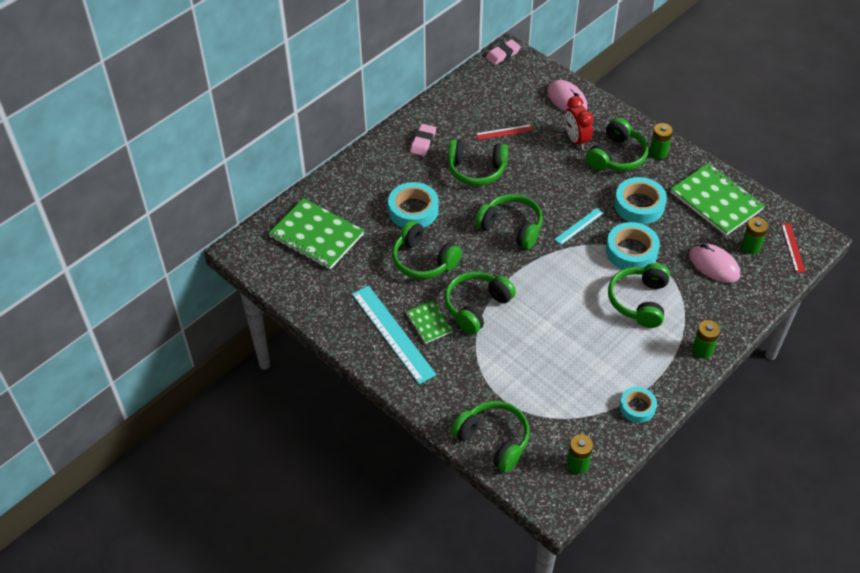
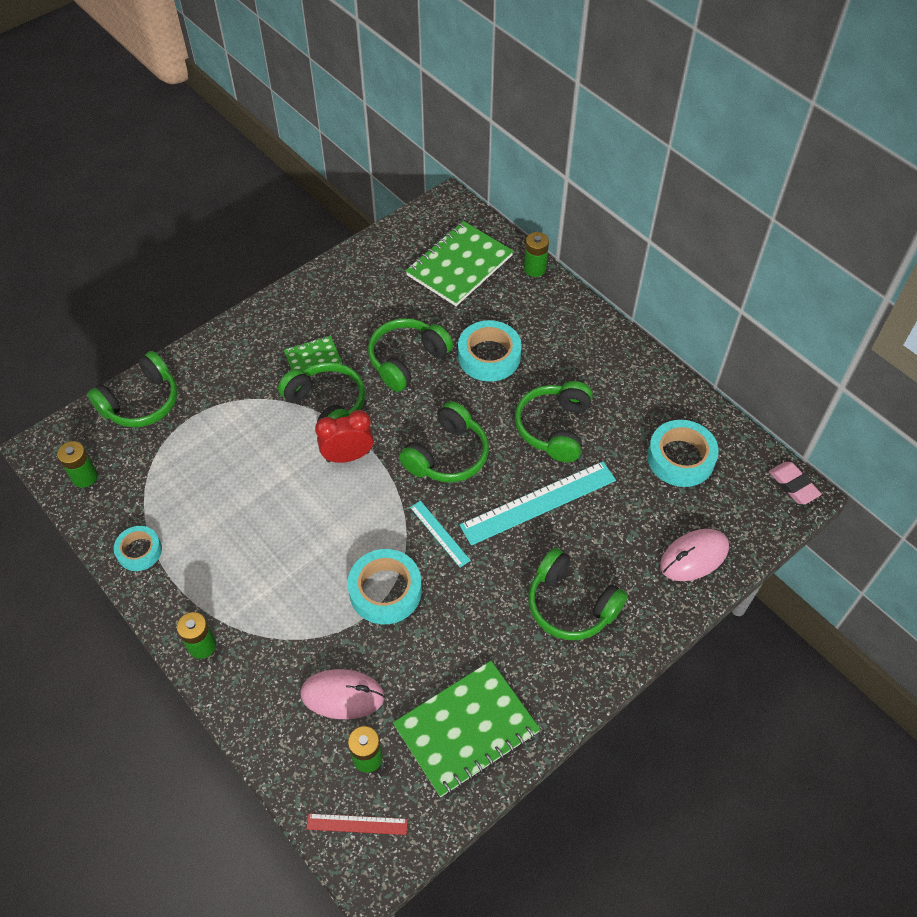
camera: 95 degrees right, 5 degrees up
turquoise ruler [352,286,437,384] -> turquoise ruler moved to [459,461,616,545]
pink eraser [410,124,436,156] -> none
red ruler [476,124,534,140] -> none
red clock [565,96,593,150] -> red clock moved to [315,410,374,463]
green headphones [608,263,670,328] -> none
turquoise tape [614,177,667,224] -> turquoise tape moved to [647,420,719,487]
green battery [650,123,673,159] -> green battery moved to [524,232,549,277]
pink mouse [689,243,740,283] -> pink mouse turned 45 degrees clockwise [300,669,385,719]

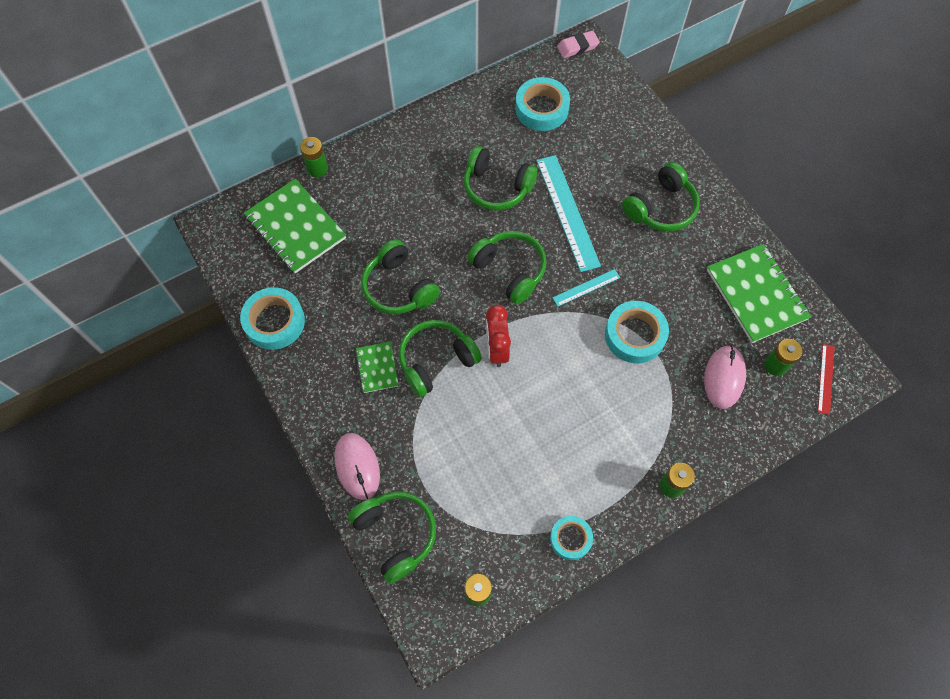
camera: 80 degrees left, 10 degrees up
turquoise tape [458,320,522,382] -> turquoise tape moved to [240,287,305,350]
pink mouse [660,529,729,581] -> pink mouse moved to [335,433,380,500]

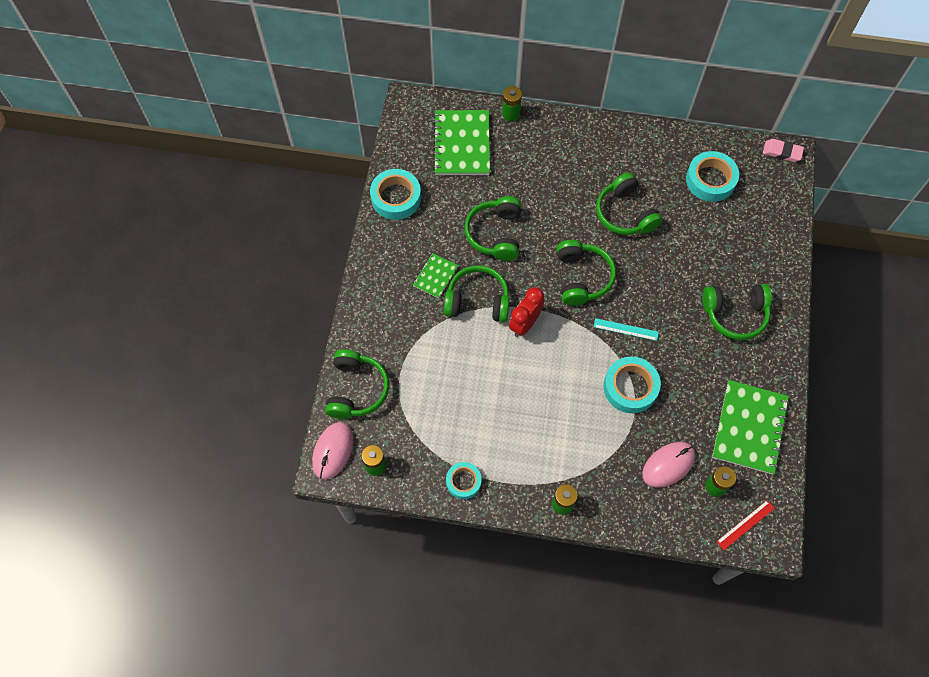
camera: 40 degrees right, 0 degrees up
pink mouse [335,433,380,500] -> pink mouse moved to [312,422,353,480]
turquoise ruler [536,155,601,272] -> none

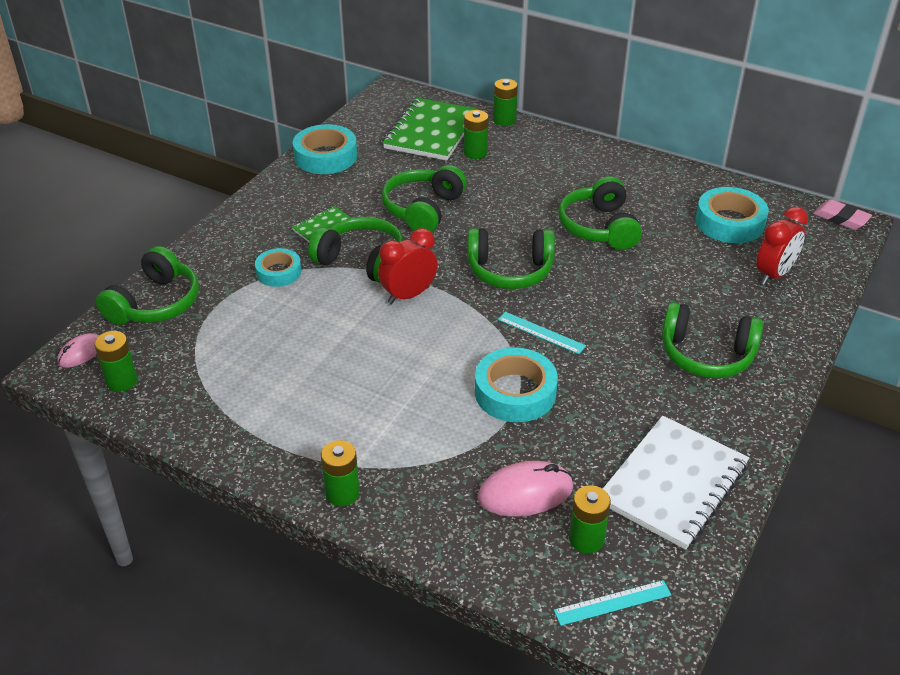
camera: 20 degrees right, 25 degrees down
pink mouse [312,422,353,480] -> pink mouse [57,333,100,368], size x0.60
turquoise tape [446,462,482,499] -> turquoise tape moved to [255,248,301,287]
green headphones [556,240,616,306] -> green headphones turned 75 degrees clockwise [467,228,555,289]
green notebook [712,380,789,475] -> white notebook [603,416,749,550]
red ruler [716,500,775,550] -> turquoise ruler [554,580,671,626]
none -> green battery [464,110,489,159]
none -> red clock [756,207,808,285]

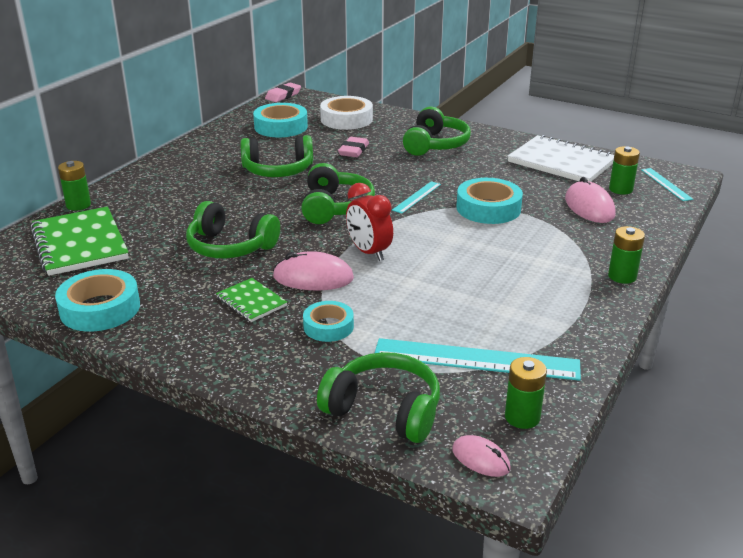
camera: 90 degrees left, 10 degrees down
green headphones [308,217,404,284] -> pink mouse [273,251,354,290]
green notebook [383,98,478,161] -> green notebook turned 45 degrees clockwise [31,207,129,276]
green battery [464,110,489,159] -> none
red clock [756,207,808,285] -> white tape [320,96,373,130]
none -> pink eraser [338,137,369,157]
none -> turquoise ruler [375,338,581,381]

